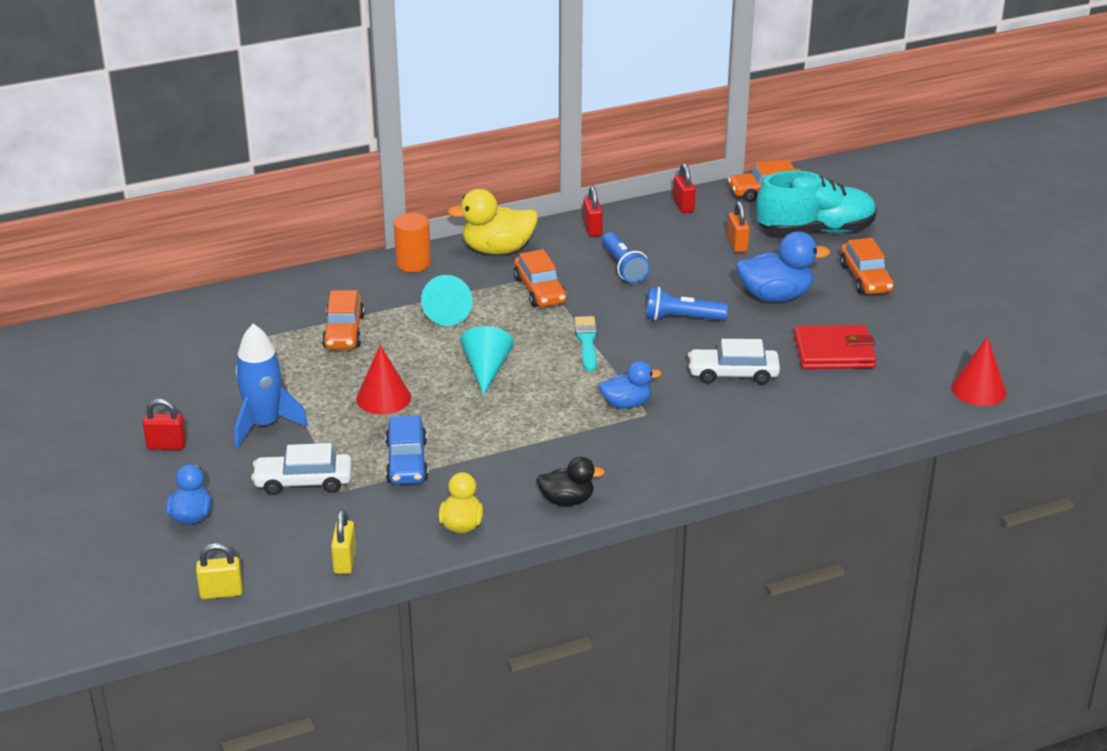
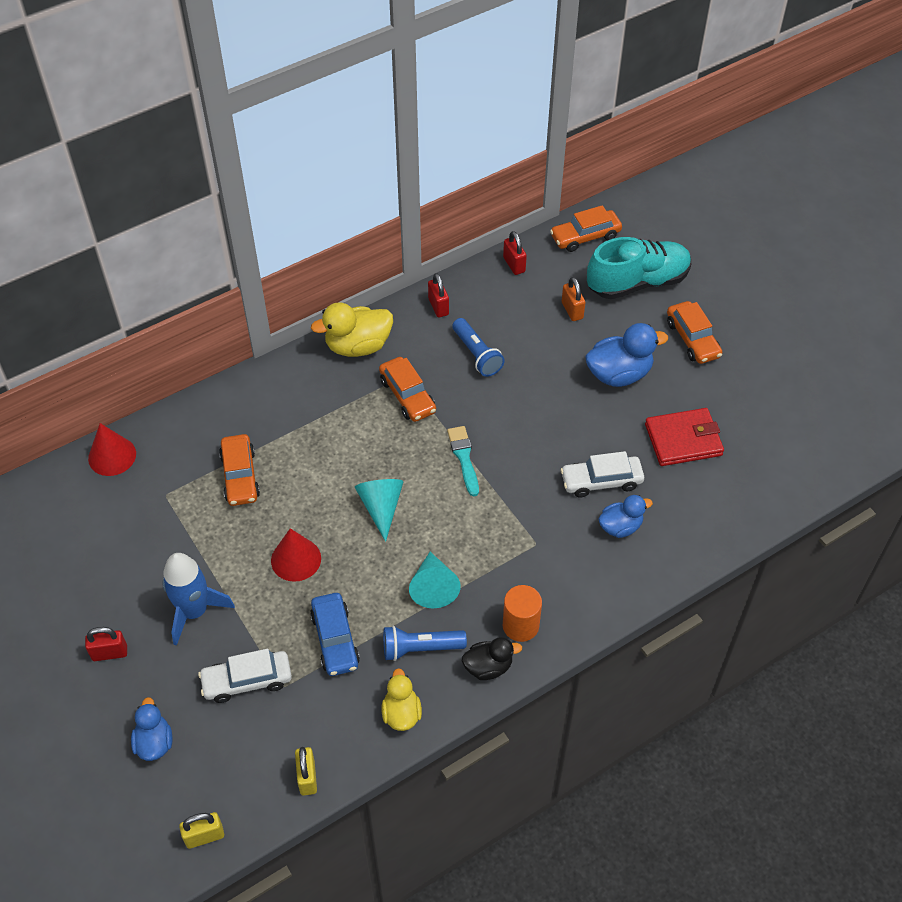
camera: 10 degrees left, 20 degrees up
orange cylinder [394,213,431,272] -> orange cylinder moved to [503,585,542,642]
turquoise cone [421,275,473,326] -> turquoise cone moved to [409,552,461,608]
blue duck [599,361,661,409] -> blue duck moved to [599,495,653,538]
blue flashlight [646,287,728,321] -> blue flashlight moved to [383,626,467,661]
red cone [951,336,1007,406] -> red cone moved to [88,423,136,476]

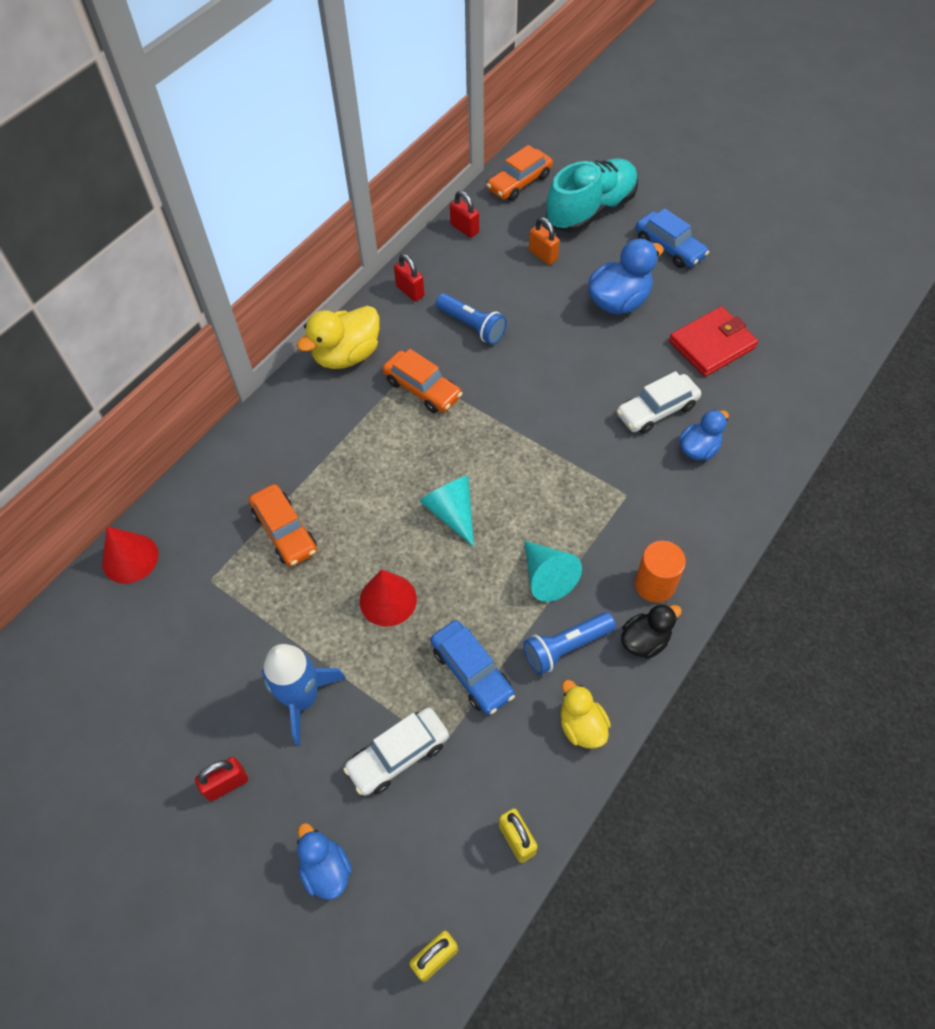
camera: 20 degrees left, 5 degrees up
turquoise brush [447,426,479,496] -> none
orange car [667,301,722,364] -> blue car [636,208,709,268]

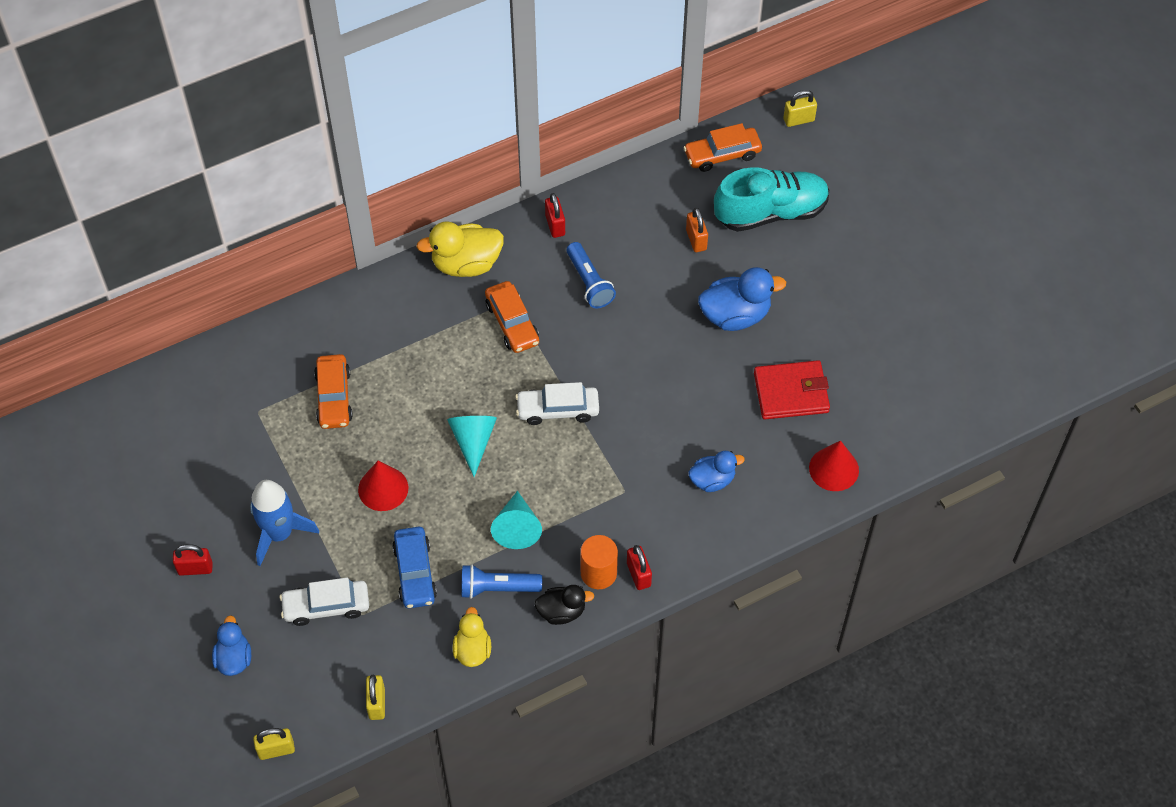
camera: 25 degrees right, 0 degrees up
red cone [102,526,158,584] -> red cone moved to [809,441,859,491]
red padlock [450,191,479,238] -> red padlock moved to [627,545,652,590]
white car [617,371,701,434] -> white car moved to [515,382,599,425]
blue car [636,208,709,268] -> none
none -> yellow padlock [783,90,817,127]

